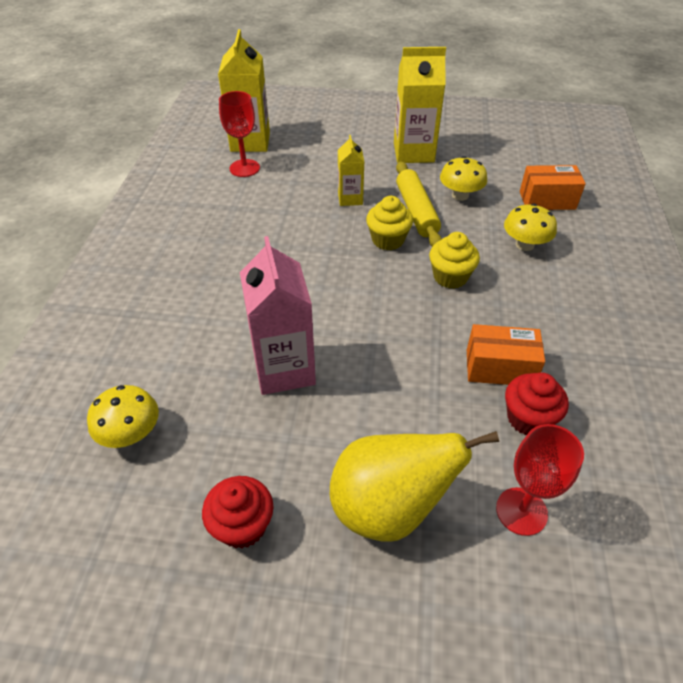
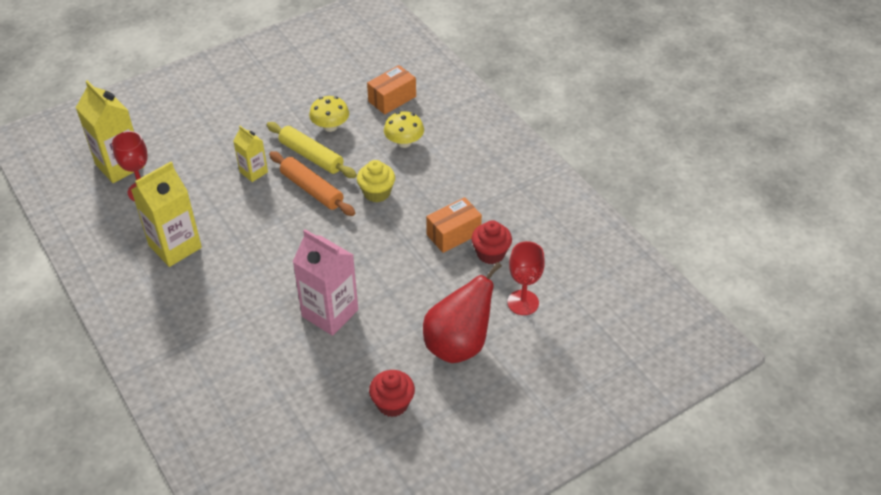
camera: 40 degrees left, 0 degrees up
yellow mushroom [87,385,159,448] -> none
yellow pear [330,431,499,542] -> red pear [423,262,502,363]
yellow cupcake [366,196,413,250] -> orange rolling pin [269,151,355,216]
yellow carton [394,47,446,163] -> yellow carton moved to [131,162,202,267]

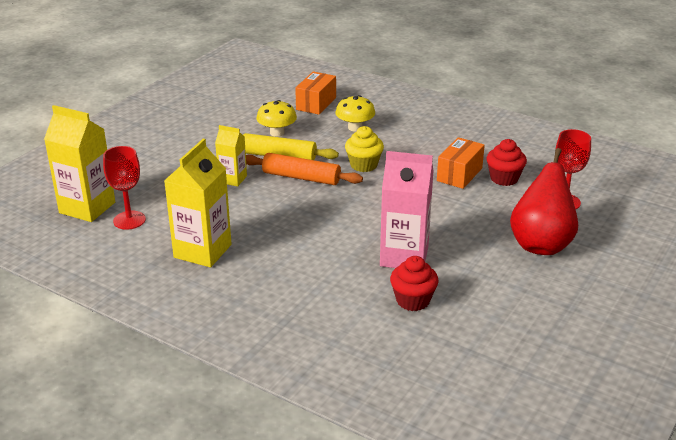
camera: 25 degrees left, 15 degrees down
red cupcake [369,370,415,417] -> red cupcake moved to [390,256,439,311]

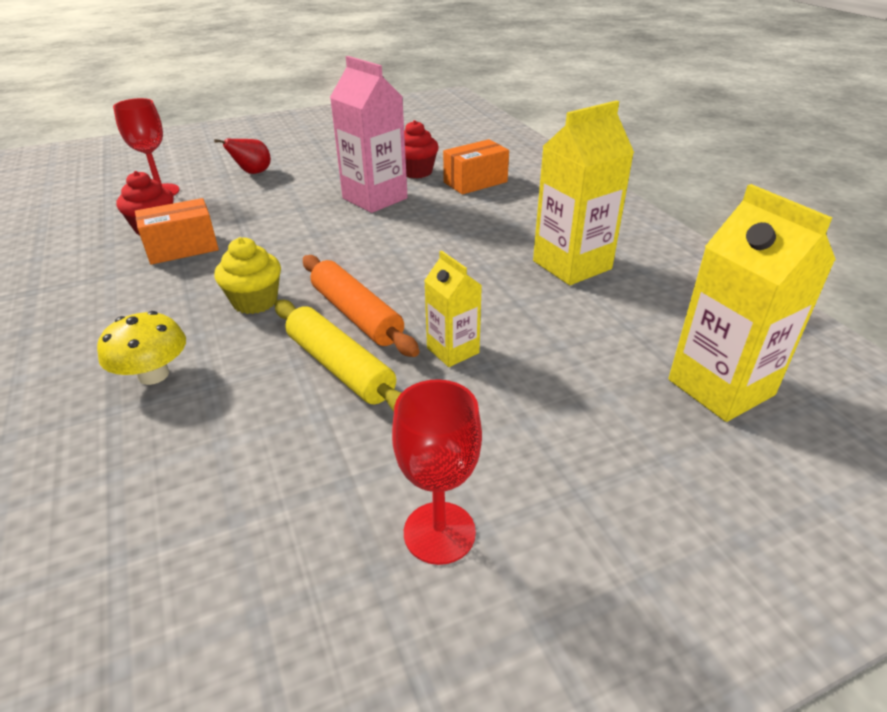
camera: 145 degrees left, 5 degrees up
red goblet [103,146,146,230] -> red goblet moved to [392,379,482,565]
yellow mushroom [256,100,297,137] -> none
orange box [295,71,336,115] -> orange box moved to [443,139,509,195]
red pear [510,148,578,255] -> red pear [214,138,271,174], size x0.50

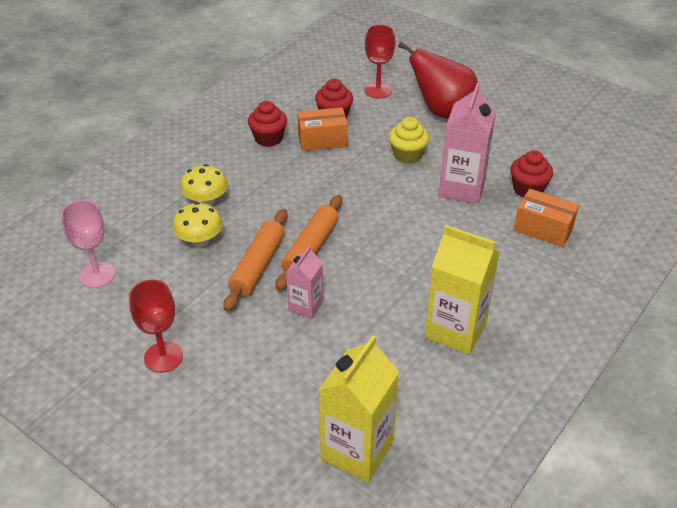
camera: 60 degrees right, 5 degrees up
orange box [135,198,219,265] -> orange box turned 45 degrees counterclockwise [297,107,348,151]
red pear [214,138,271,174] -> red pear [398,42,478,119], size x1.98
yellow cupcake [215,237,281,314] -> yellow cupcake moved to [389,117,429,164]
yellow rolling pin [274,300,402,412] -> orange rolling pin [223,209,288,312]
yellow carton [424,250,482,367] -> pink carton [286,246,323,319]
none -> pink goblet [61,200,115,288]
none -> yellow mushroom [173,202,223,247]
none -> red cupcake [248,101,287,147]

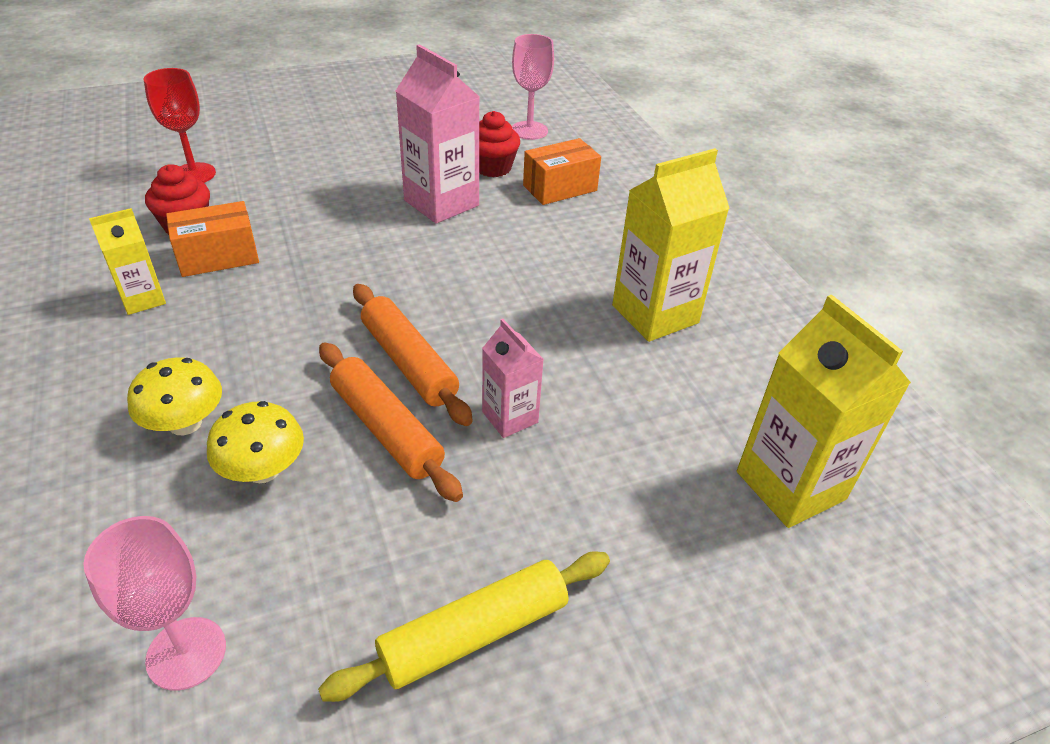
camera: 60 degrees left, 0 degrees up
red goblet [129,279,183,373] -> yellow rolling pin [318,551,610,702]
red cupcake [248,101,287,147] -> yellow carton [89,208,166,315]
orange box [297,107,348,151] -> orange box turned 45 degrees clockwise [166,201,259,277]
yellow cupcake [389,117,429,164] -> none
red pear [398,42,478,119] -> none
none -> pink goblet [512,34,554,140]

